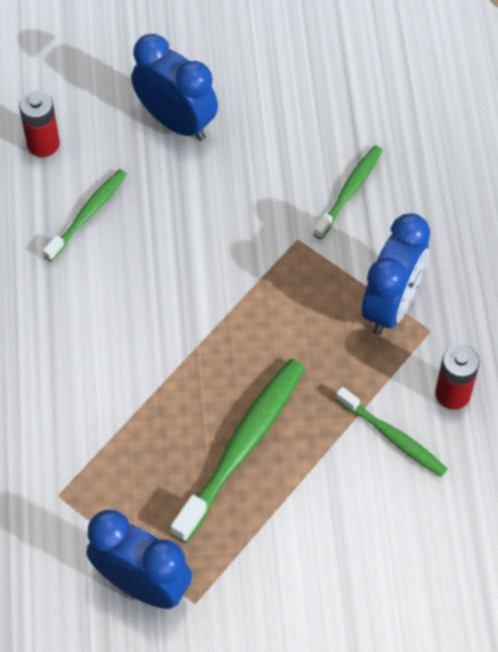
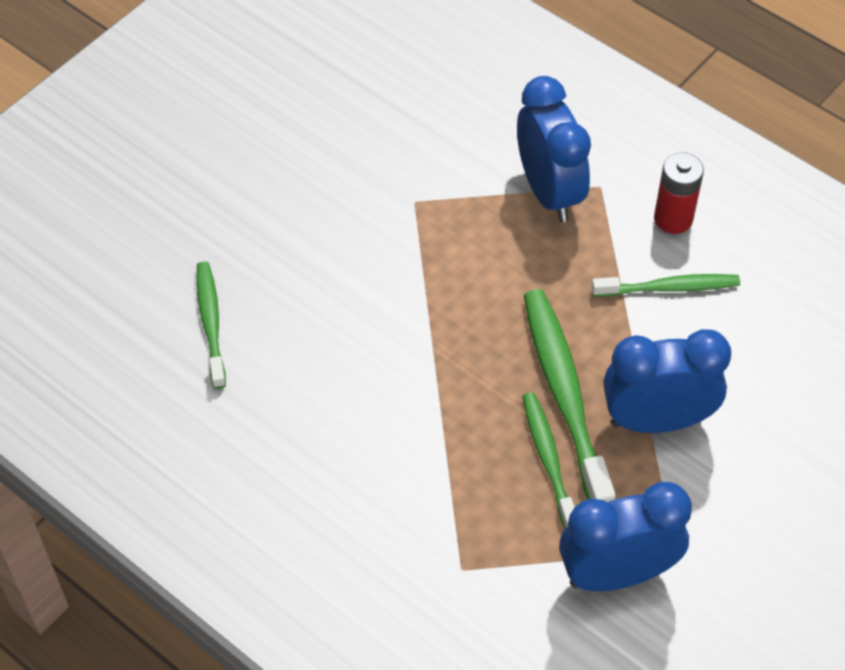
camera: 45 degrees left, 5 degrees down
red battery [19,90,60,157] -> none
blue clock [131,34,218,141] -> blue clock moved to [603,329,731,433]
green toothbrush [313,145,383,239] -> green toothbrush moved to [522,392,574,529]

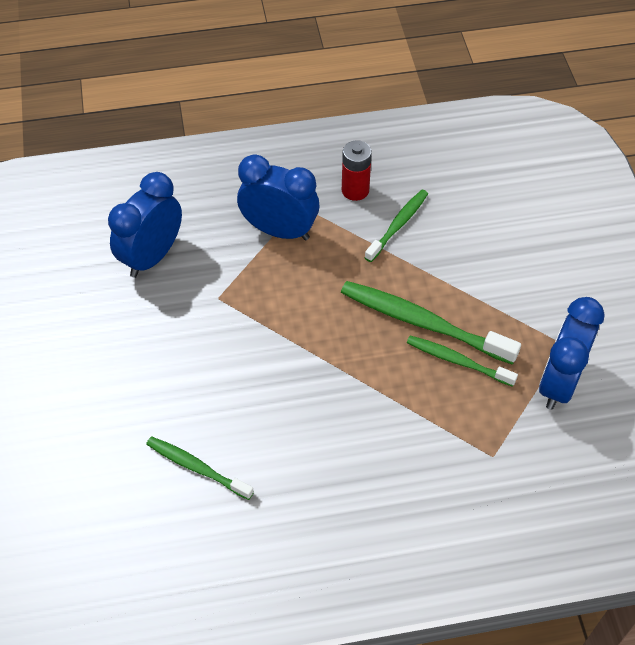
camera: 50 degrees left, 0 degrees up
blue clock [603,329,731,433] -> blue clock moved to [108,172,182,278]

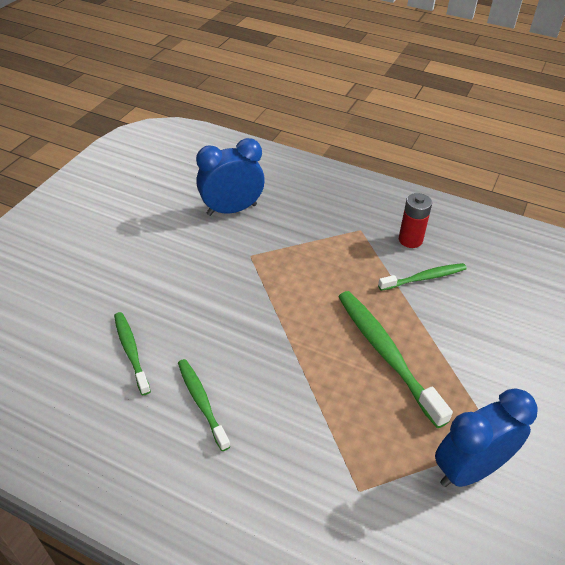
camera: 35 degrees right, 10 degrees down
blue clock [237,155,319,240] -> none
green toothbrush [407,335,518,387] -> green toothbrush moved to [178,359,230,451]

